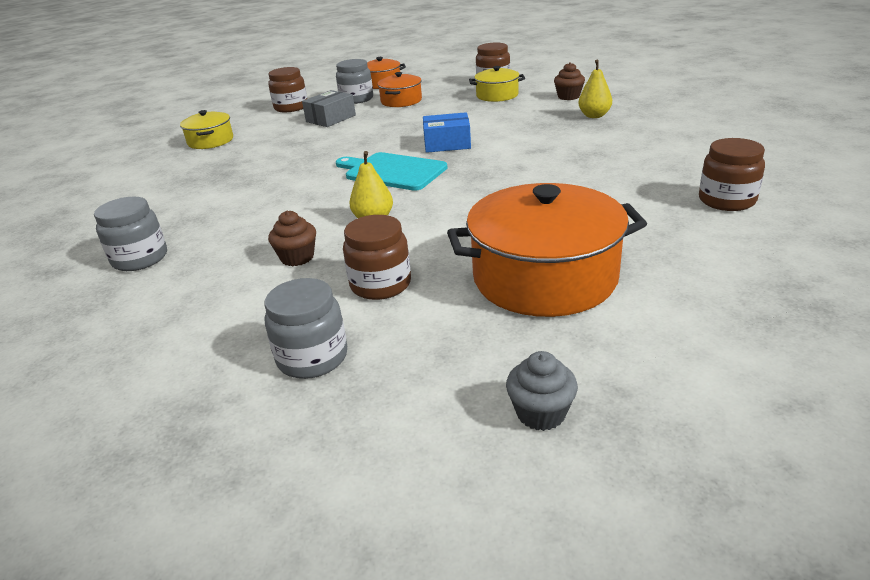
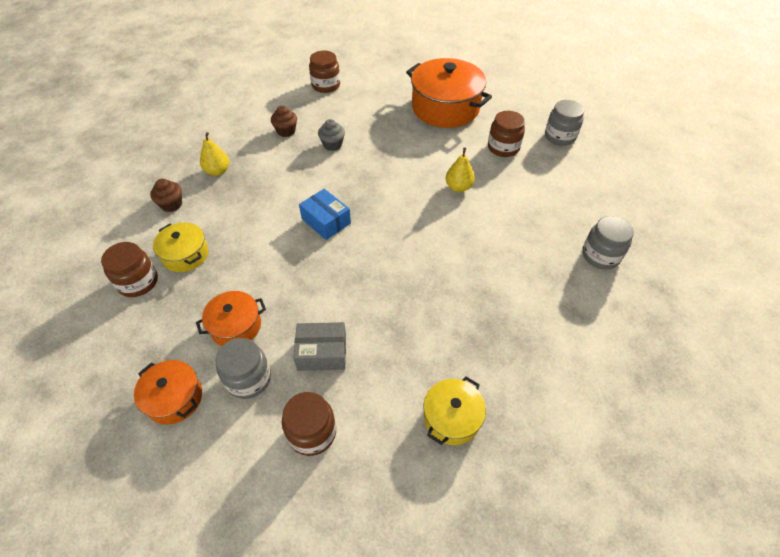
camera: 135 degrees left, 20 degrees up
brown cupcake [268,211,316,266] -> brown cupcake moved to [271,106,297,137]
turquoise cutting board [336,152,447,191] -> none
grey cupcake [506,351,578,431] -> grey cupcake moved to [318,119,345,151]

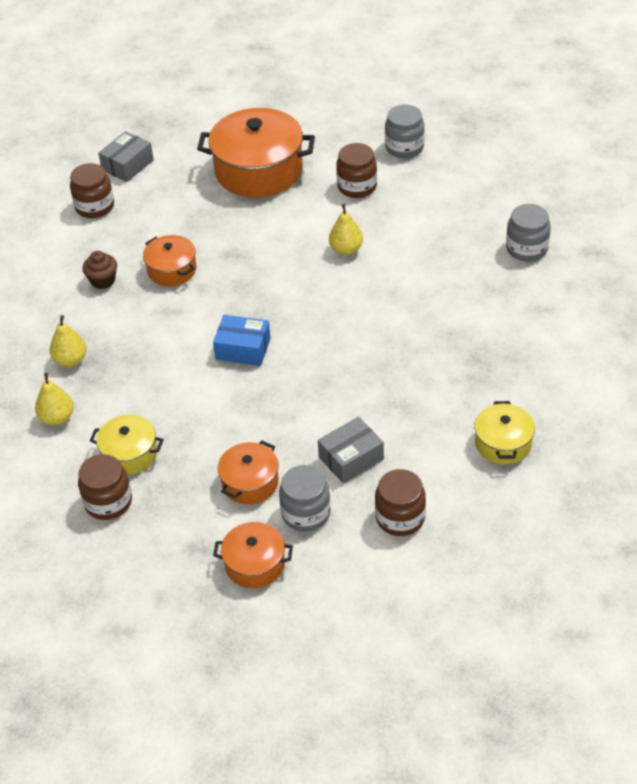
camera: 30 degrees left, 5 degrees down
brown cupcake [150,179,182,212] -> yellow pear [35,373,74,425]
grey cupcake [318,119,345,151] -> orange pot [143,235,196,286]
none -> grey box [98,131,154,182]

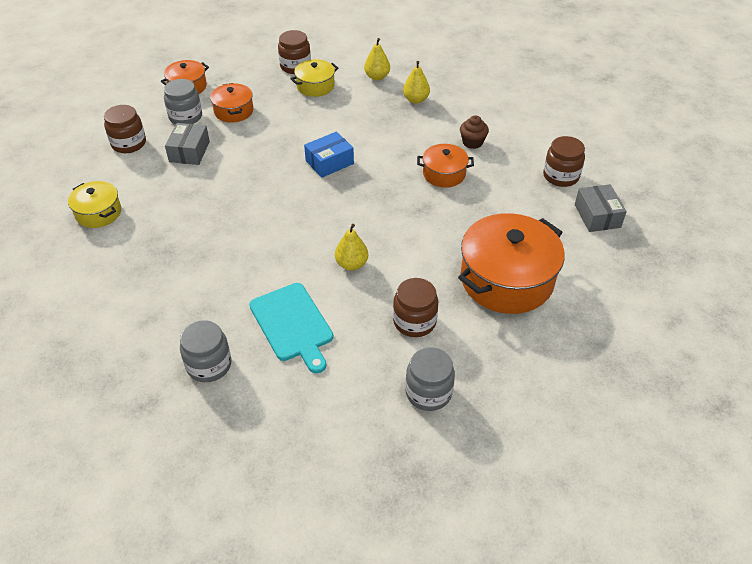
camera: 130 degrees right, 0 degrees up
none -> turquoise cutting board [249,283,333,373]

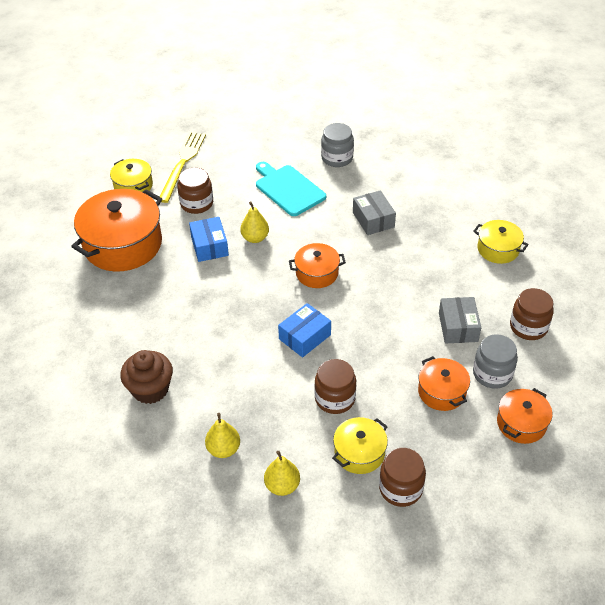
camera: 170 degrees right, 0 degrees up
grey jar [405,347,455,411] -> yellow fork [159,132,206,203]
orange pot [417,144,474,188] -> orange pot moved to [289,243,346,288]
brown cupcake [460,115,489,149] -> brown cupcake [120,350,173,404], size x1.54
brown jar [543,136,585,187] -> brown jar moved to [314,359,356,414]
grey box [575,184,627,232] -> grey box moved to [353,190,396,235]
none -> yellow pot [110,159,153,192]
none -> blue box [189,217,229,262]

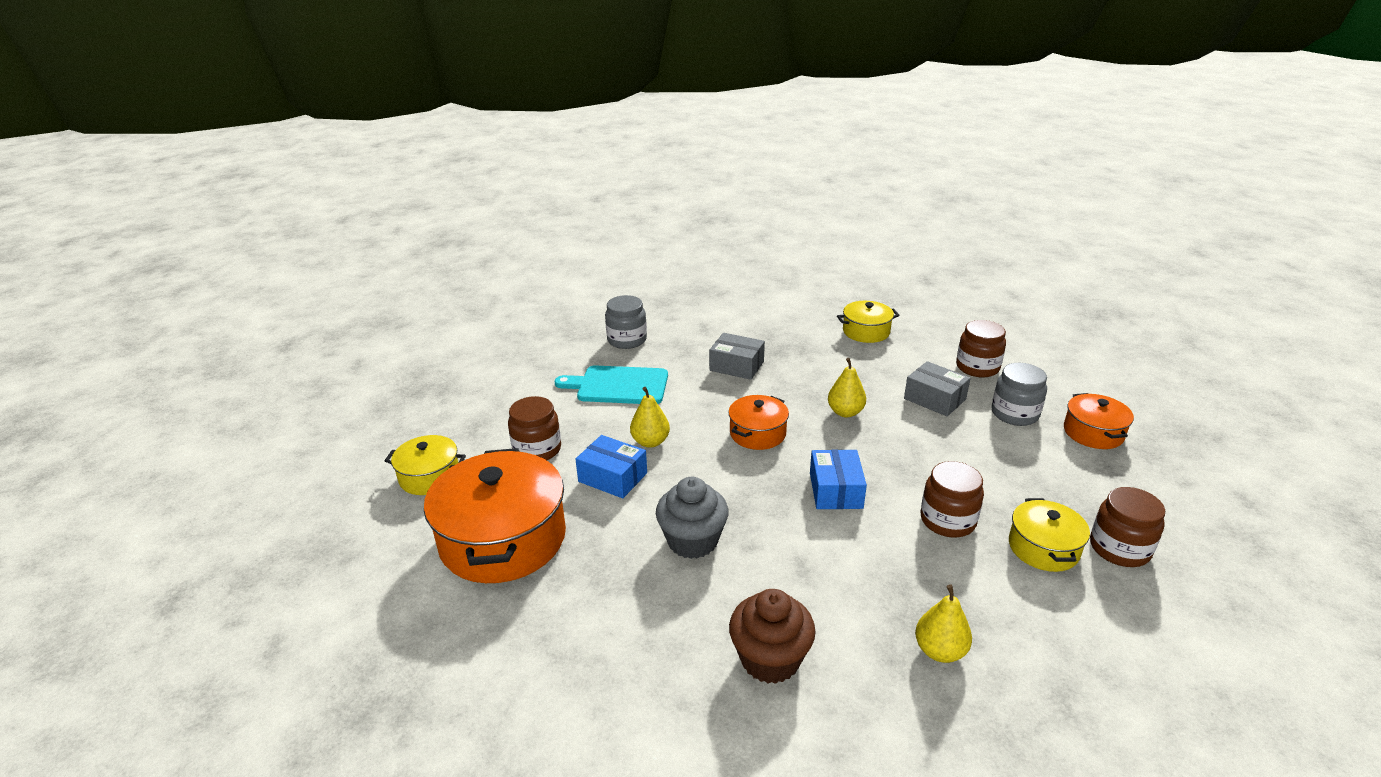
camera: 45 degrees left, 15 degrees down
yellow fork [159,132,206,203] -> none
yellow pear [264,451,300,496] -> yellow pear moved to [828,358,866,417]
orange pot [418,356,470,411] -> none
none -> grey cupcake [656,477,729,559]

